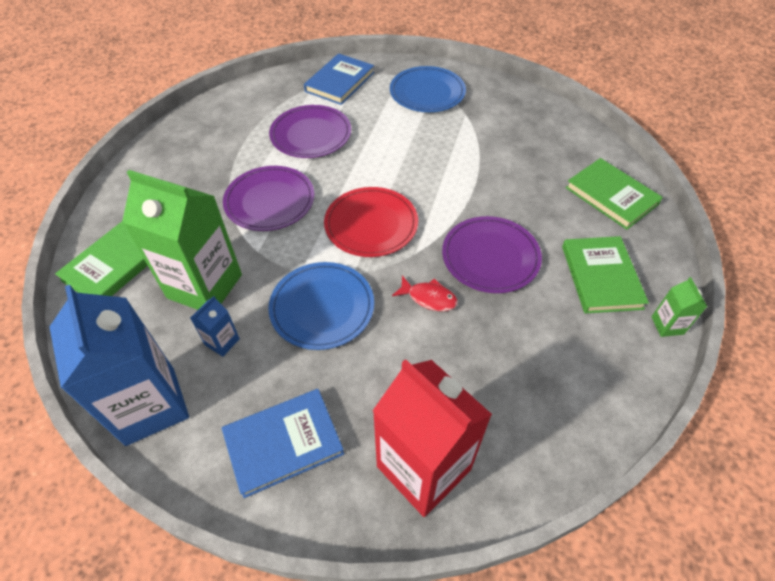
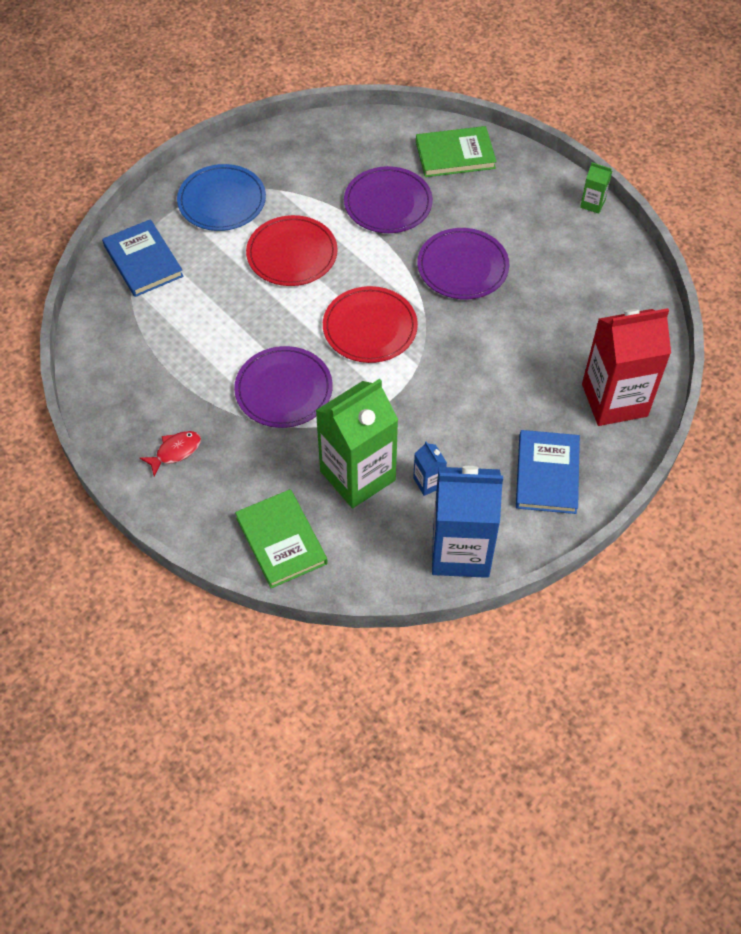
camera: 60 degrees left, 5 degrees up
blue plate [268,262,374,350] -> none
purple plate [269,105,351,158] -> purple plate moved to [344,166,433,233]
red fish [392,276,458,312] -> red fish moved to [140,431,201,476]
green book [562,236,649,313] -> none
none -> red plate [246,215,338,286]

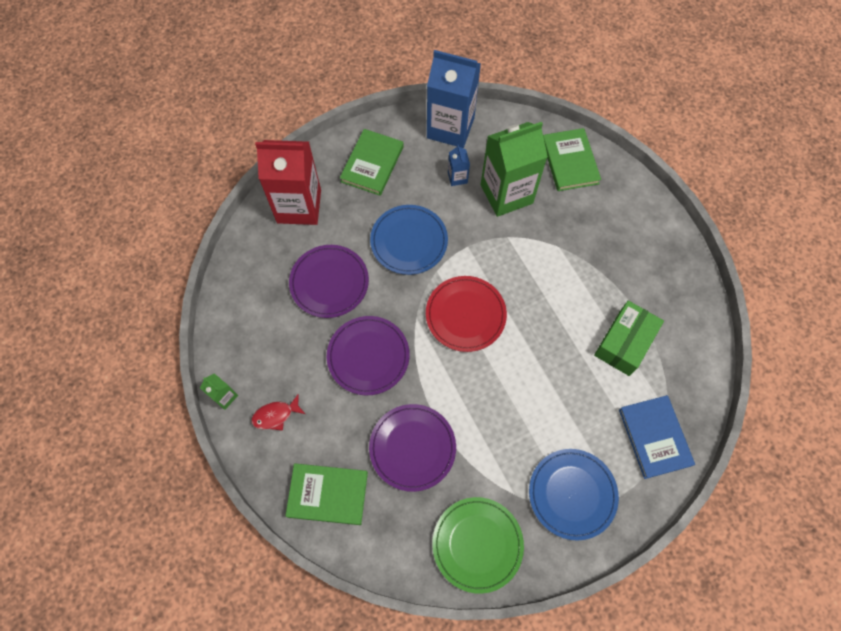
camera: 165 degrees left, 10 degrees up
red fish [140,431,201,476] -> red fish moved to [251,394,305,431]
purple plate [234,346,333,428] -> purple plate moved to [289,245,369,318]
red plate [246,215,338,286] -> none
blue book [516,430,580,514] -> green book [340,129,404,196]
none -> blue plate [370,205,448,275]
none -> green plate [432,497,524,594]
none -> green box [594,301,664,376]

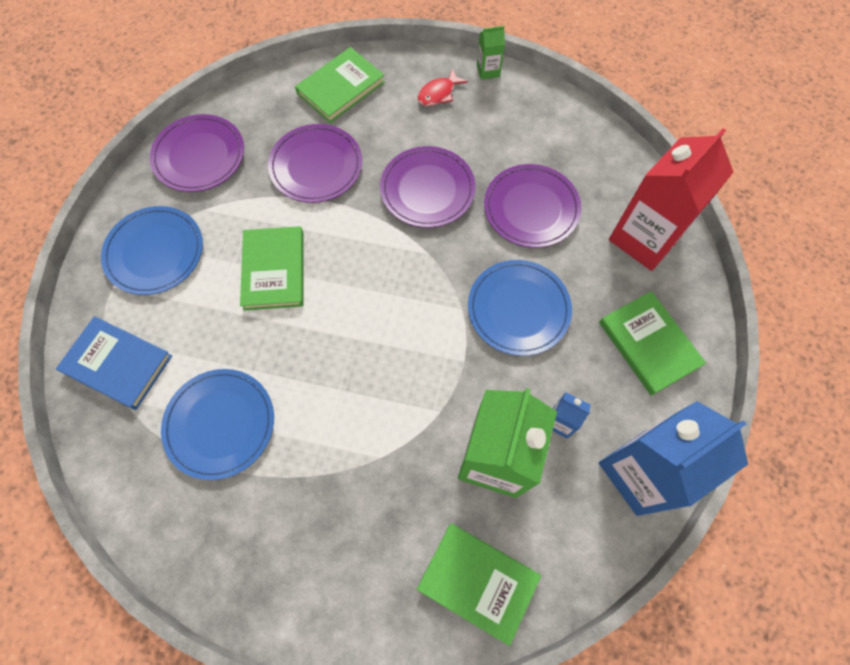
camera: 130 degrees right, 0 degrees up
red fish [251,394,305,431] -> red fish turned 150 degrees counterclockwise [418,69,468,106]
red plate [426,276,507,352] -> none
green plate [432,497,524,594] -> purple plate [150,114,244,192]
green box [594,301,664,376] -> blue plate [161,369,274,480]
none -> green book [240,226,304,311]

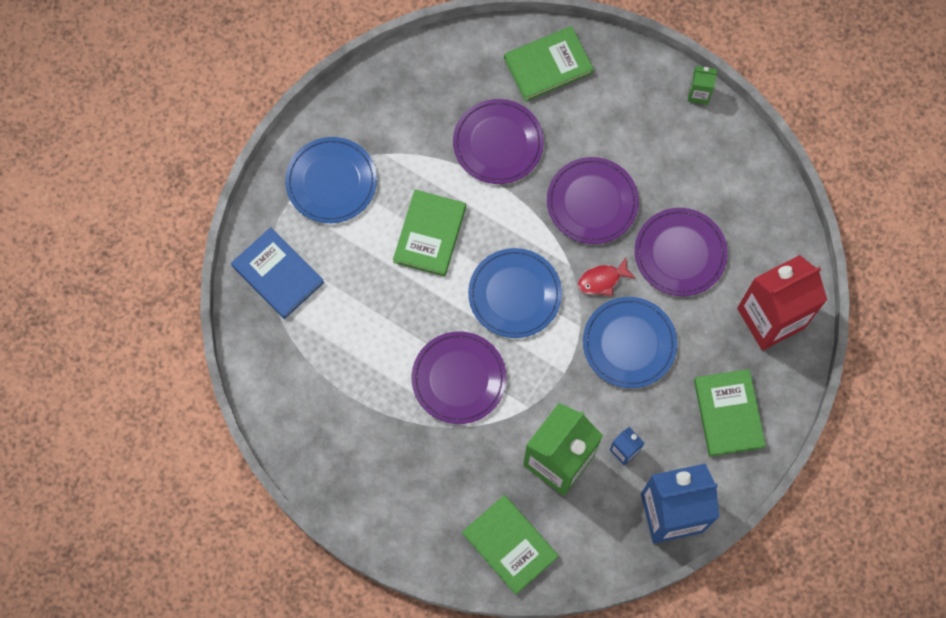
camera: 20 degrees right, 5 degrees up
purple plate [150,114,244,192] -> purple plate moved to [411,331,507,424]
blue plate [161,369,274,480] -> blue plate moved to [468,248,562,338]
red fish [418,69,468,106] -> red fish moved to [578,257,636,296]

